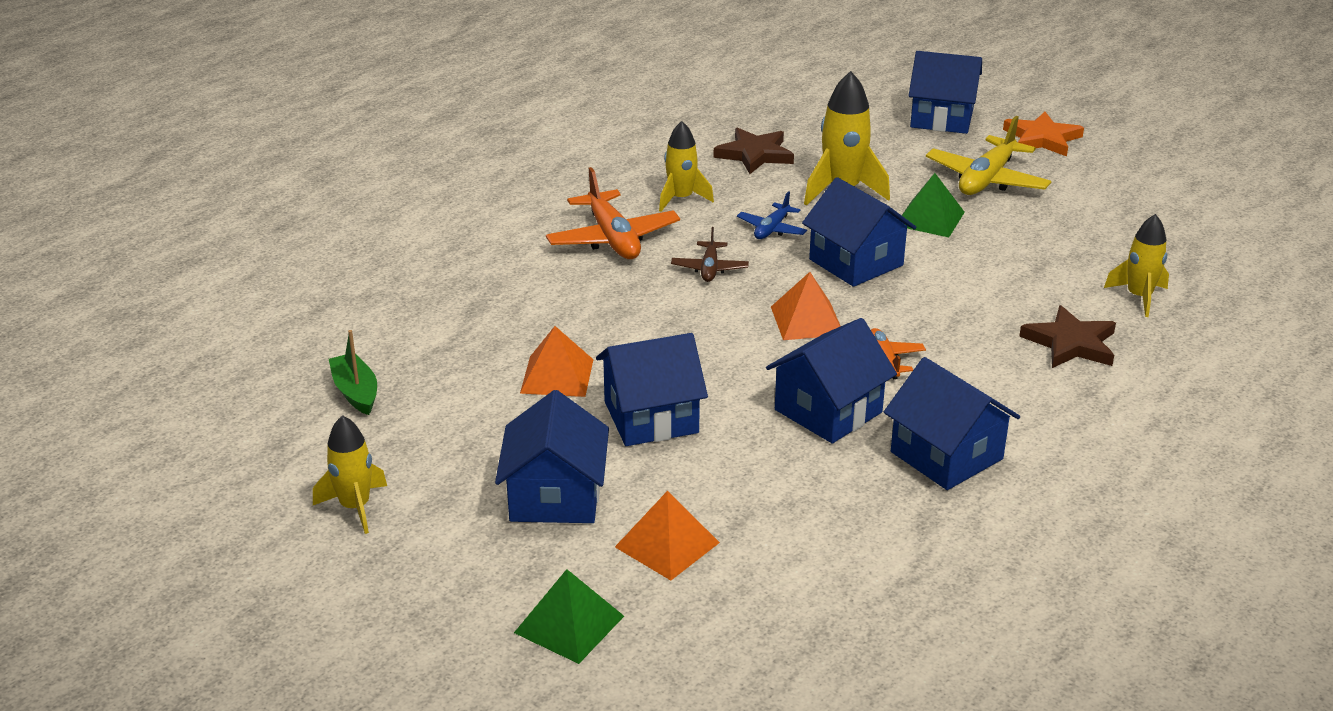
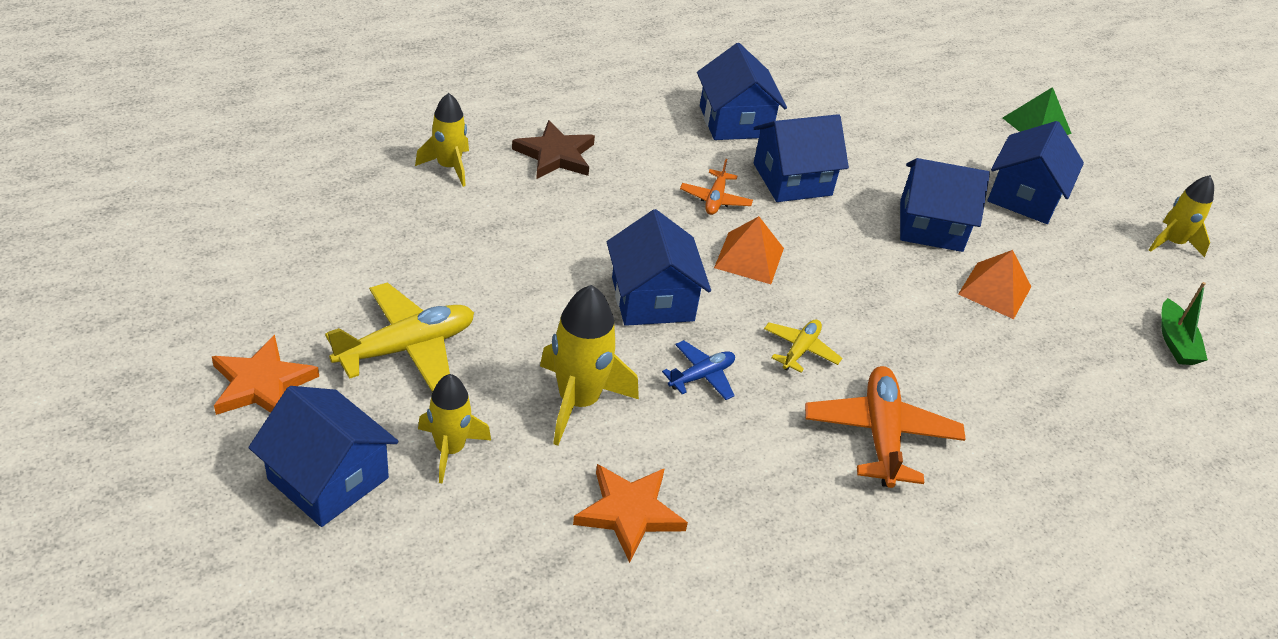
camera: 160 degrees left, 10 degrees up
orange pyramid [615,491,720,581] -> none
yellow rocket [659,121,714,212] -> yellow rocket moved to [418,374,491,484]
brown plane [671,227,749,282] -> yellow plane [764,319,842,373]
brown star [713,128,794,174] -> orange star [573,464,688,563]
green pyramid [902,173,965,237] -> none

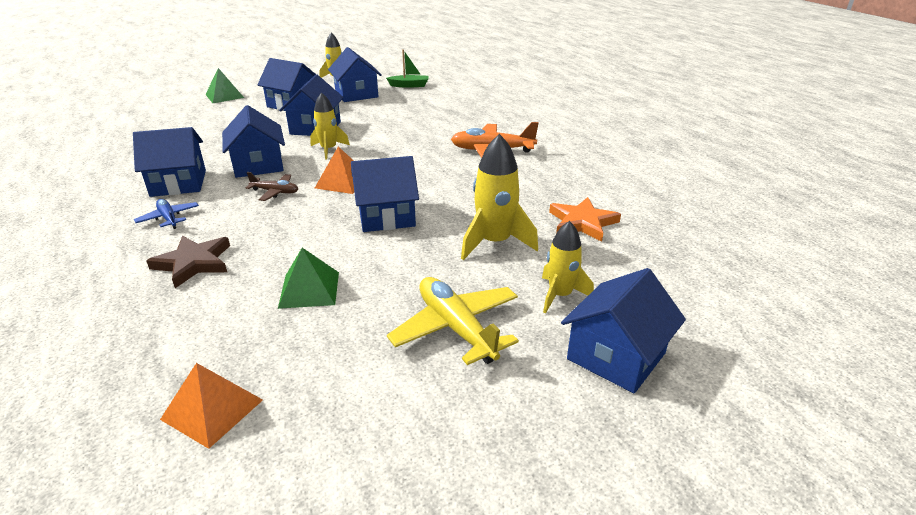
camera: 85 degrees left, 10 degrees down
orange star [211,335,319,415] -> none
yellow rocket [415,93,469,187] -> yellow rocket moved to [310,92,350,160]
blue plane [662,340,735,400] -> blue plane moved to [134,199,199,229]
orange plane [680,159,753,215] -> brown plane [246,172,298,201]
yellow plane [764,319,842,373] -> none
orange pyramid [958,250,1031,319] -> orange pyramid moved to [160,363,263,449]
none -> green pyramid [278,248,339,309]
none -> blue house [328,47,382,102]

